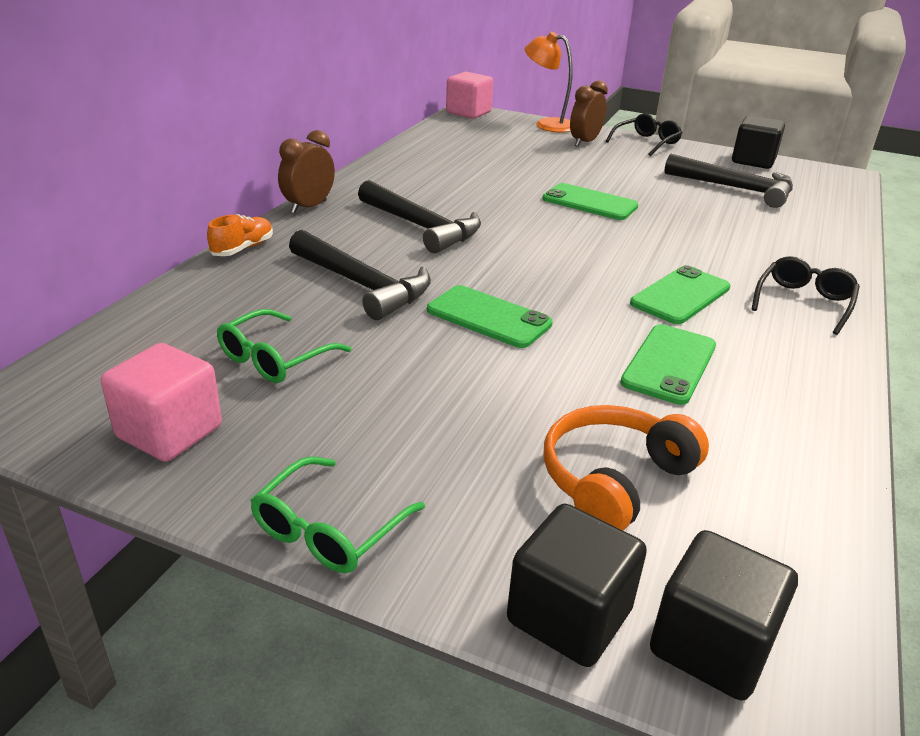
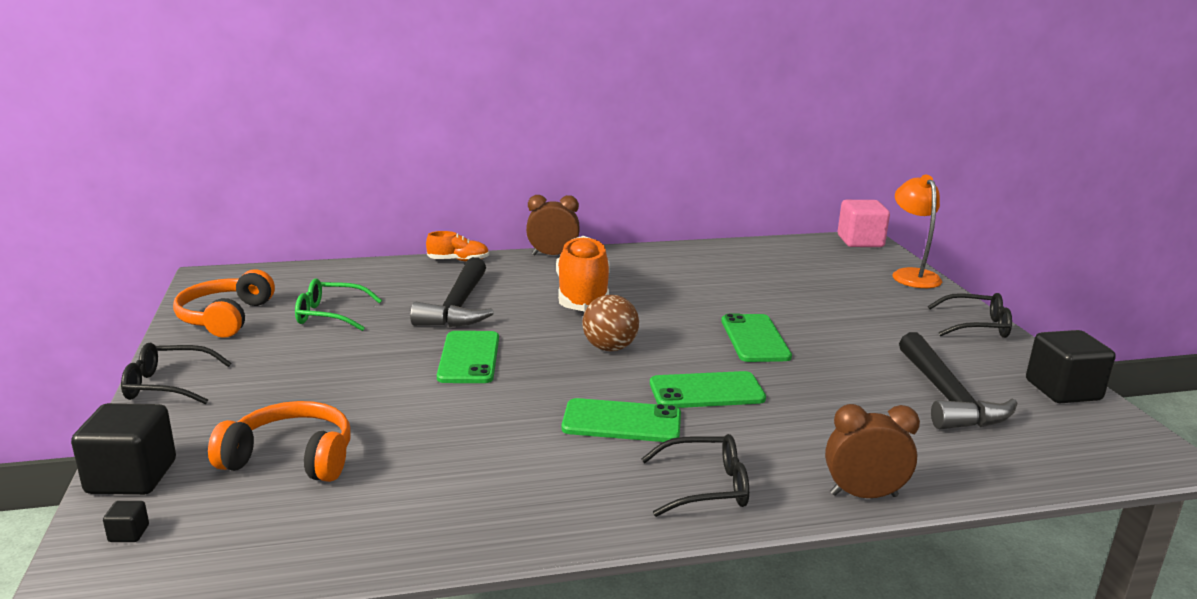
camera: 55 degrees right, 10 degrees down
pink cube [101,343,222,461] -> orange headphones [173,269,275,338]
green glasses [250,456,425,573] -> black glasses [121,343,231,404]
black hammer [358,180,481,253] -> orange shoe [556,236,610,312]
brown clock [570,80,608,147] -> brown clock moved to [825,404,920,498]
green phone [620,324,716,405] -> green phone moved to [650,371,766,408]
black cube [650,530,798,700] -> black cube [103,501,149,542], size x0.41
none -> brown ball [583,294,639,351]

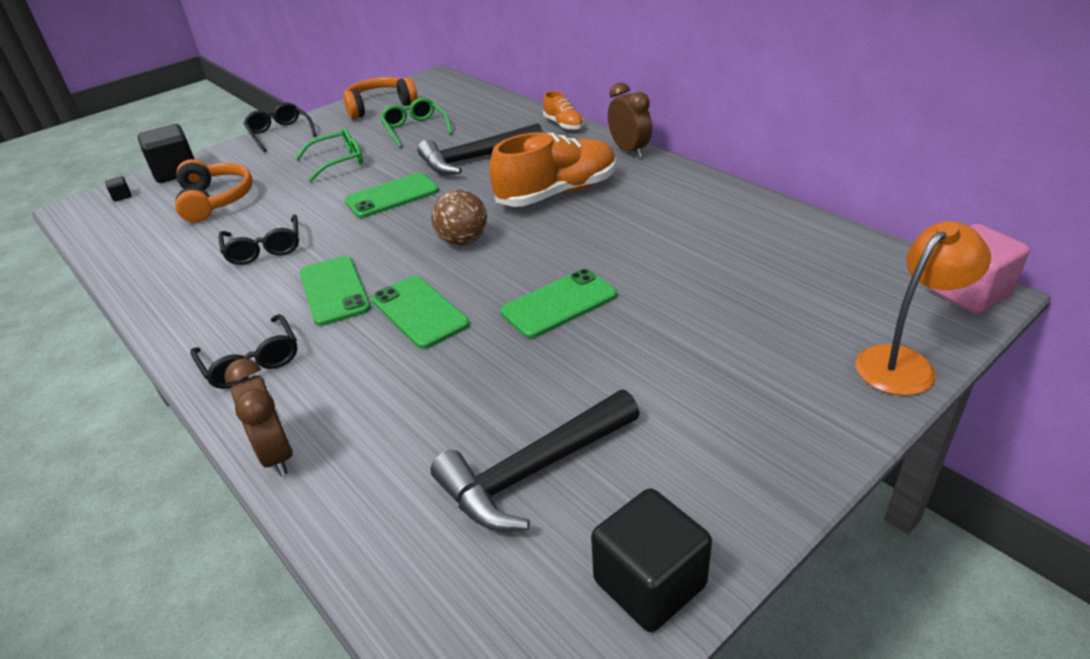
camera: 65 degrees right, 15 degrees up
black glasses [928,293,1012,338] -> black glasses moved to [219,214,299,265]
none -> green glasses [295,128,363,182]

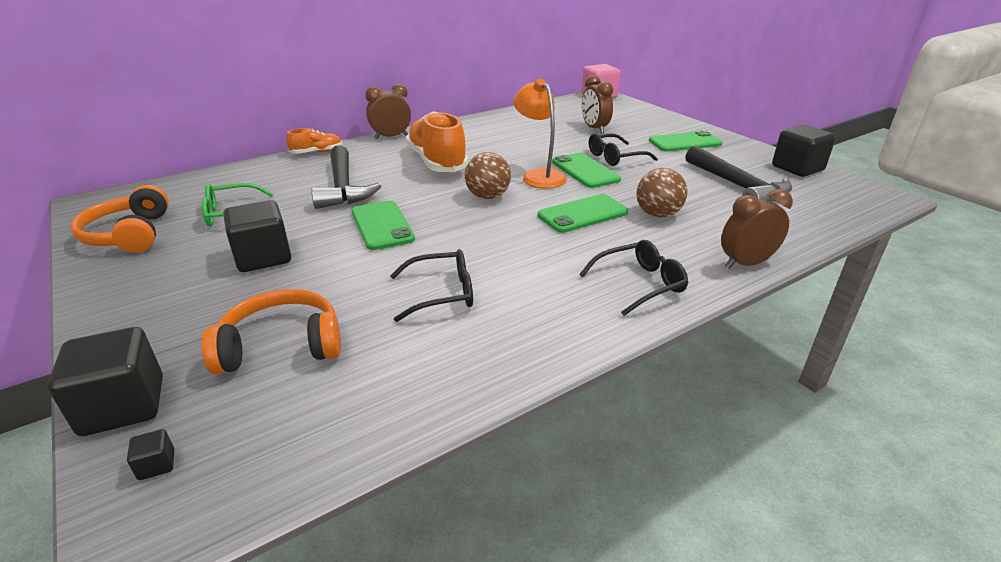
camera: 85 degrees left, 5 degrees down
black glasses [243,103,317,152] -> black glasses moved to [589,133,658,166]
green glasses [295,128,363,182] -> black cube [223,200,291,272]
green phone [300,256,371,326] -> green phone moved to [649,130,722,152]
orange lamp [855,221,991,396] -> orange lamp moved to [513,79,567,188]
none -> brown clock [582,75,613,133]
none -> brown ball [636,168,688,218]

